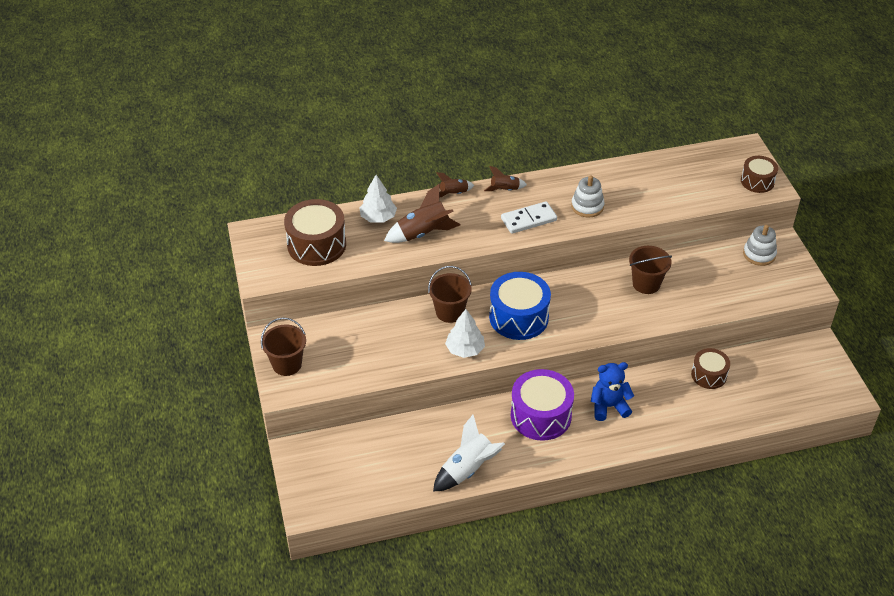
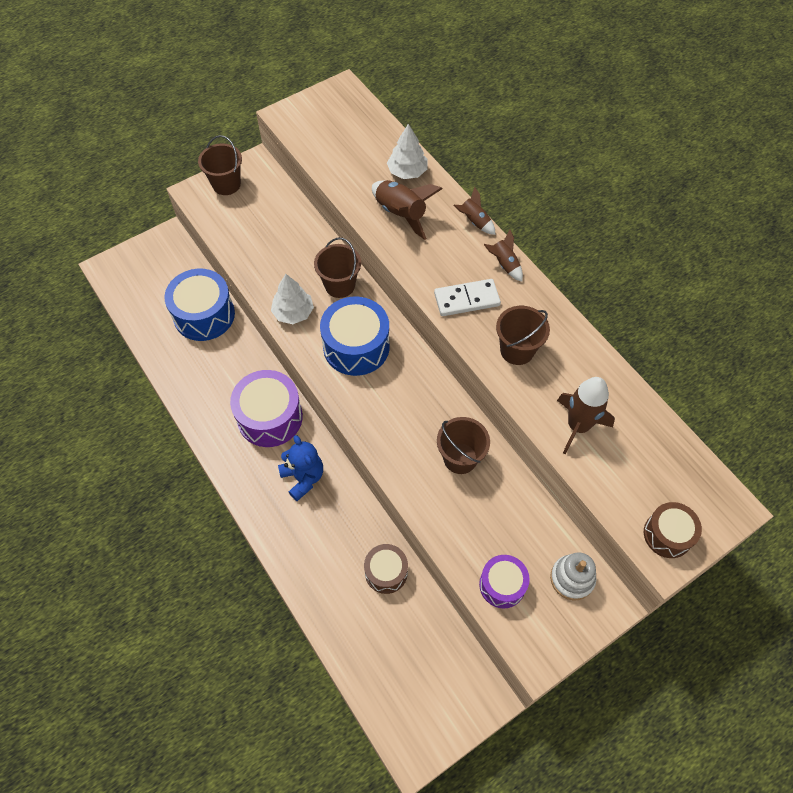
camera: 70 degrees right, 15 degrees up
brown drum [284,199,346,266] -> none
white rocket [433,415,505,491] -> none
white domino [501,201,557,234] -> white domino turned 60 degrees counterclockwise [434,279,501,316]
white stacking toy [571,175,604,218] -> brown bucket [496,306,550,365]
none -> blue drum [164,269,235,341]
none -> purple drum [479,555,530,608]
none -> brown rocket [557,377,615,454]

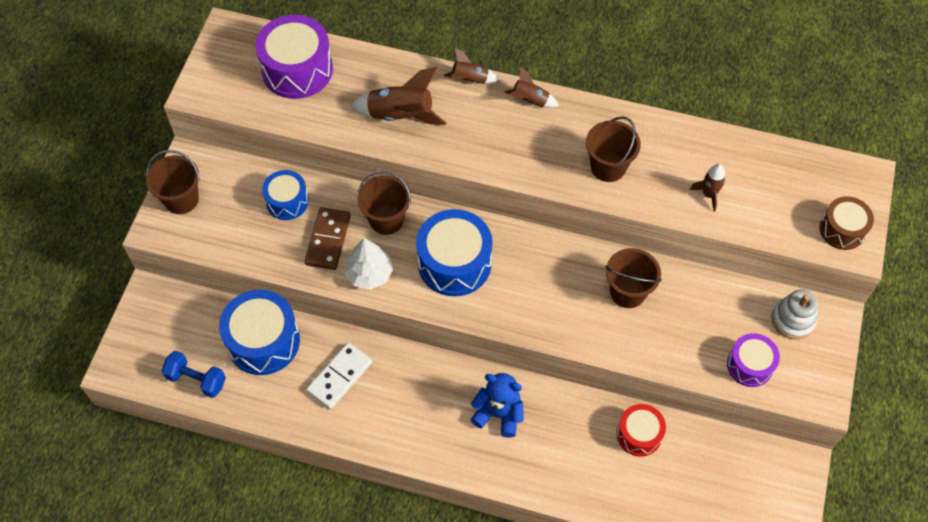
camera: 40 degrees left, 0 degrees up
purple drum [230,370,303,447] -> purple drum moved to [255,15,333,99]
brown drum [364,544,408,594] -> red drum [617,404,666,457]
white tree [387,124,427,179] -> none
white domino [434,279,501,316] -> white domino moved to [306,342,372,409]
brown rocket [557,377,615,454] -> brown rocket [690,164,725,212], size x0.58
none -> blue dumbbell [162,351,226,398]
none -> blue drum [262,170,309,220]
none -> brown domino [304,207,351,270]

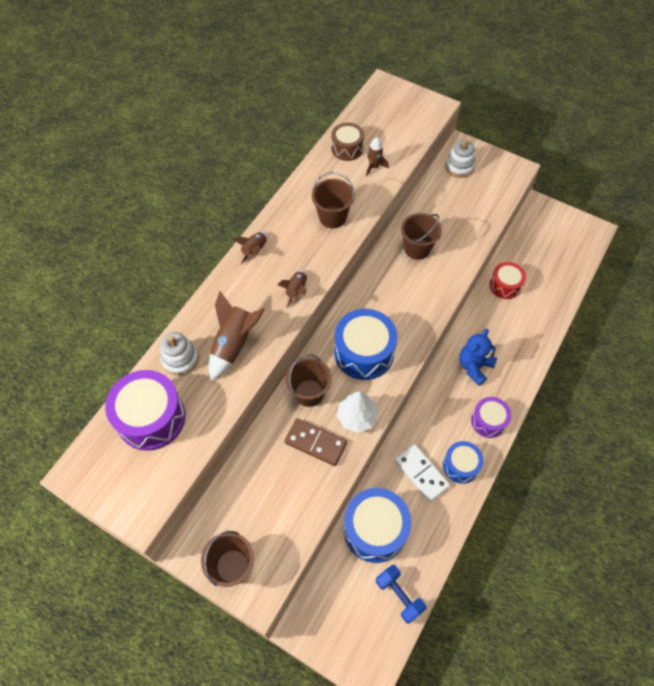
camera: 75 degrees left, 0 degrees up
blue dumbbell [162,351,226,398] -> blue dumbbell turned 75 degrees counterclockwise [376,565,427,624]
blue drum [262,170,309,220] -> blue drum moved to [443,441,484,484]
brown rocket [444,48,499,84] -> brown rocket moved to [277,270,307,308]
purple drum [727,333,780,387] -> purple drum moved to [471,397,511,438]
brown drum [819,196,874,250] -> brown drum moved to [331,123,364,161]
none -> white stacking toy [160,332,199,376]

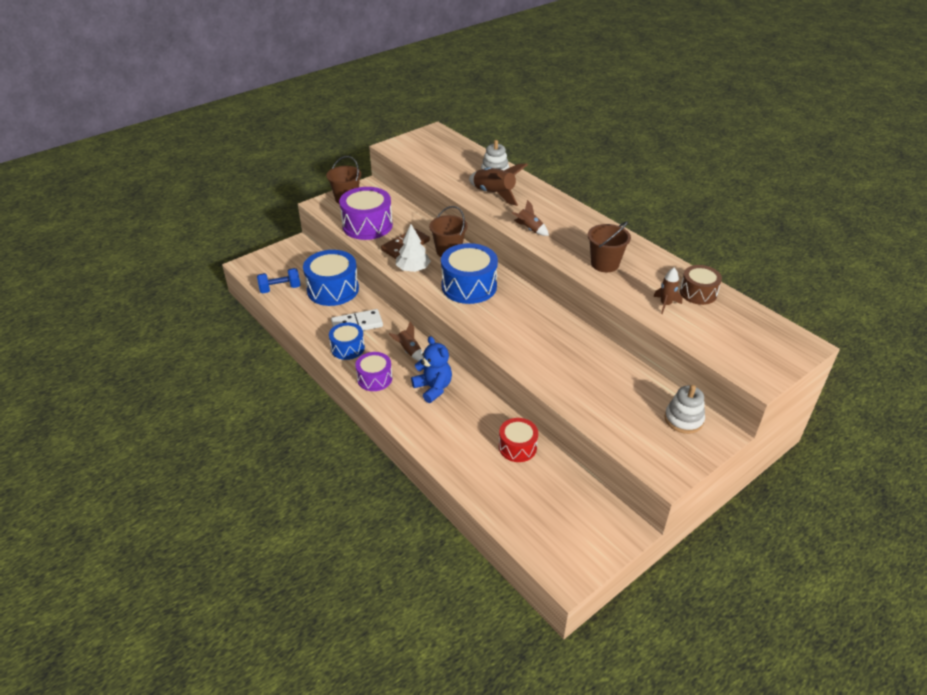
camera: 110 degrees right, 20 degrees down
purple drum [105,370,185,451] -> purple drum moved to [339,187,393,240]
brown rocket [233,231,268,264] -> brown rocket moved to [389,321,424,361]
brown bucket [401,213,442,260] -> none

